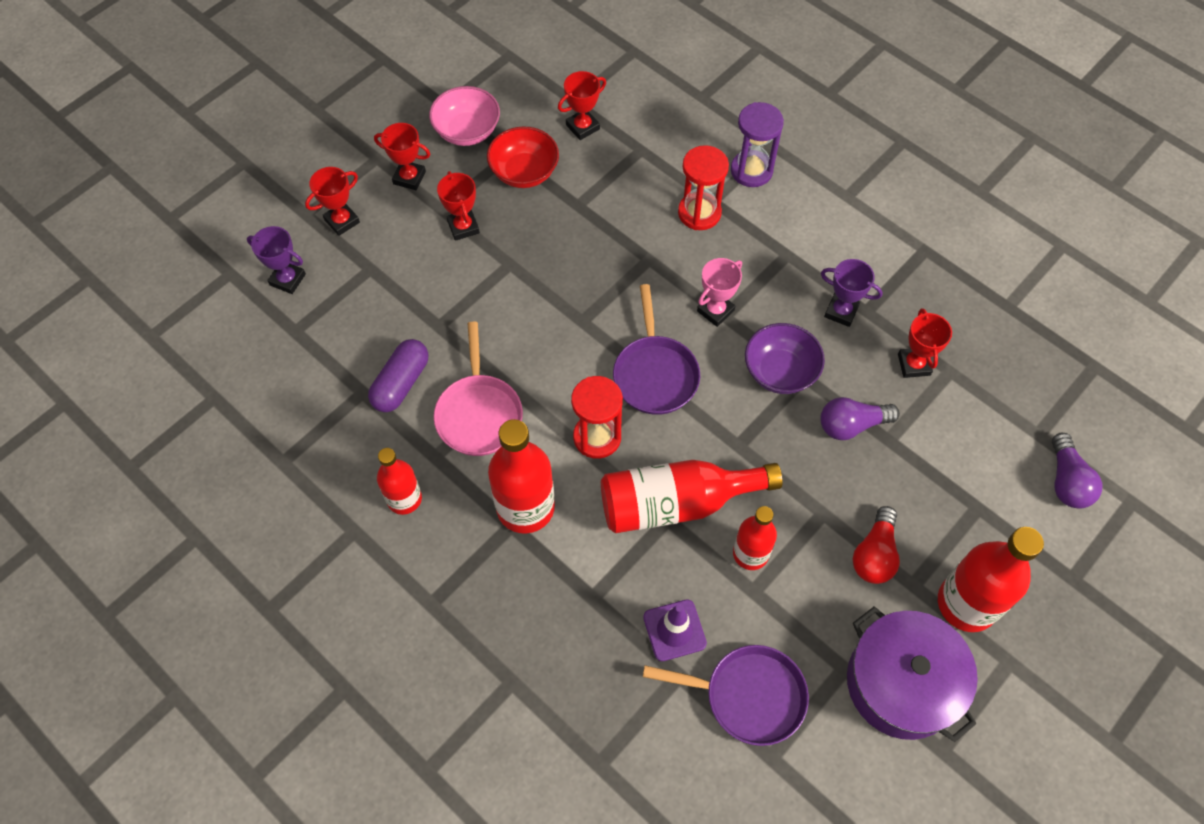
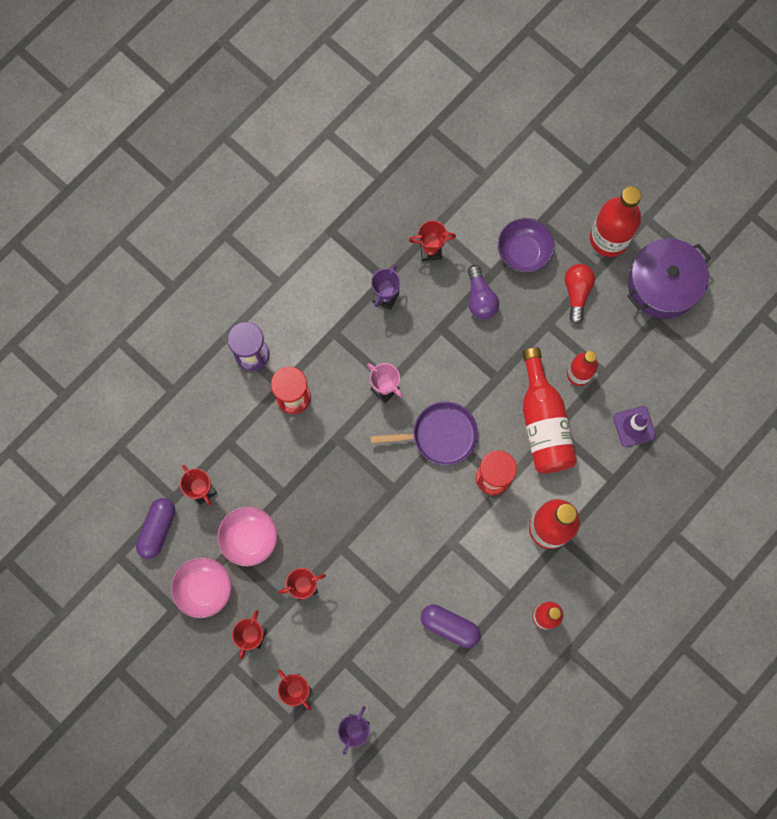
camera: 90 degrees left, 15 degrees up
pink pan [434,322,523,456] -> none
red bowl [487,127,559,188] -> pink bowl [217,506,277,566]
purple pan [643,645,809,746] -> none
purple bowl [745,323,825,394] -> purple bowl moved to [498,218,555,273]
red light bulb [853,506,900,584] -> red light bulb turned 105 degrees counterclockwise [564,264,595,324]
purple light bulb [1052,433,1102,509] -> none
none -> purple capsule [136,498,175,559]

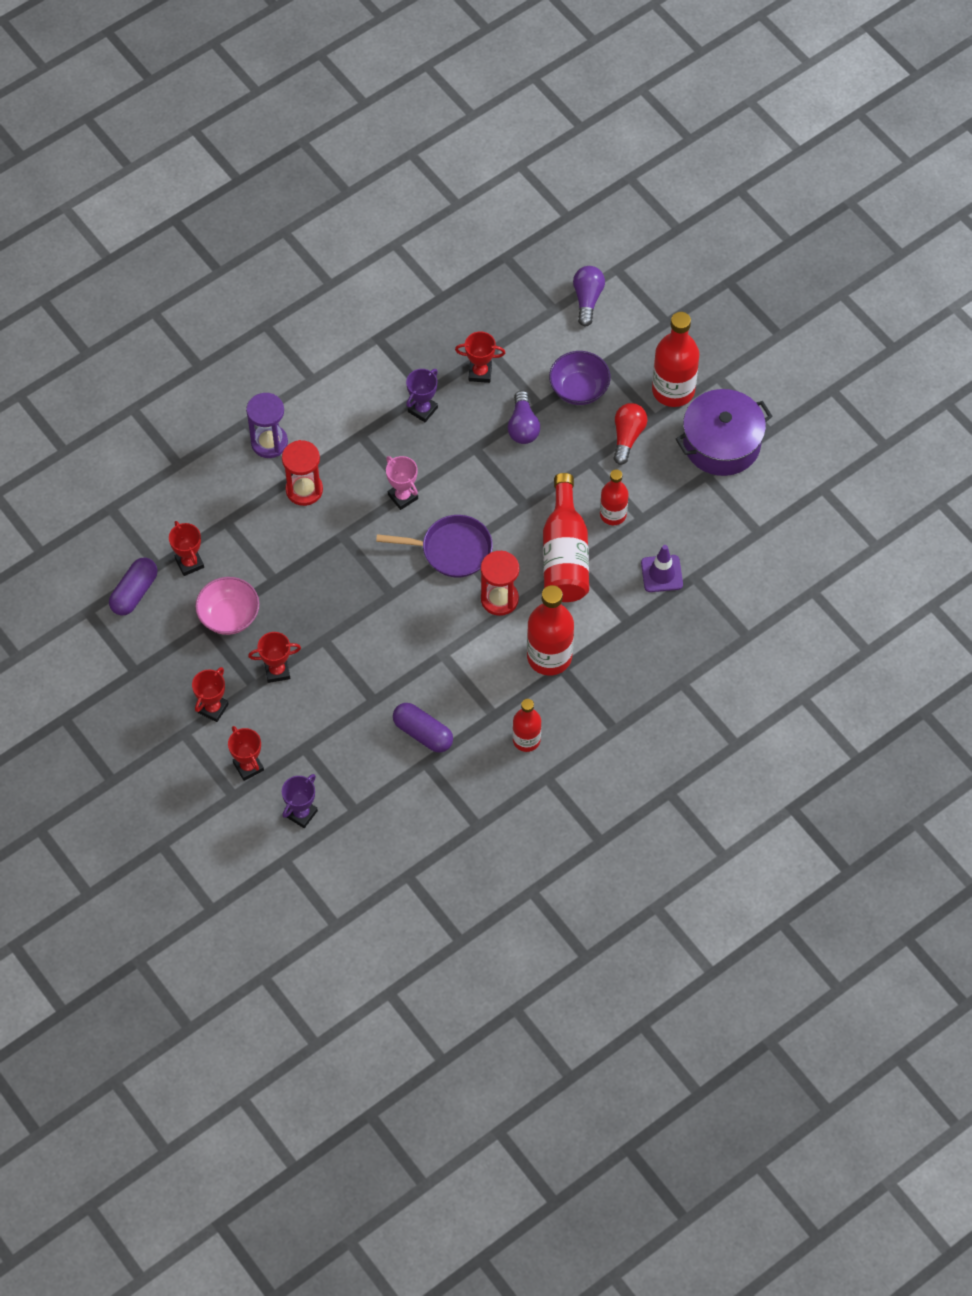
camera: 10 degrees right, 15 degrees down
pink bowl [171,557,231,618] -> none
none -> purple light bulb [573,266,605,326]

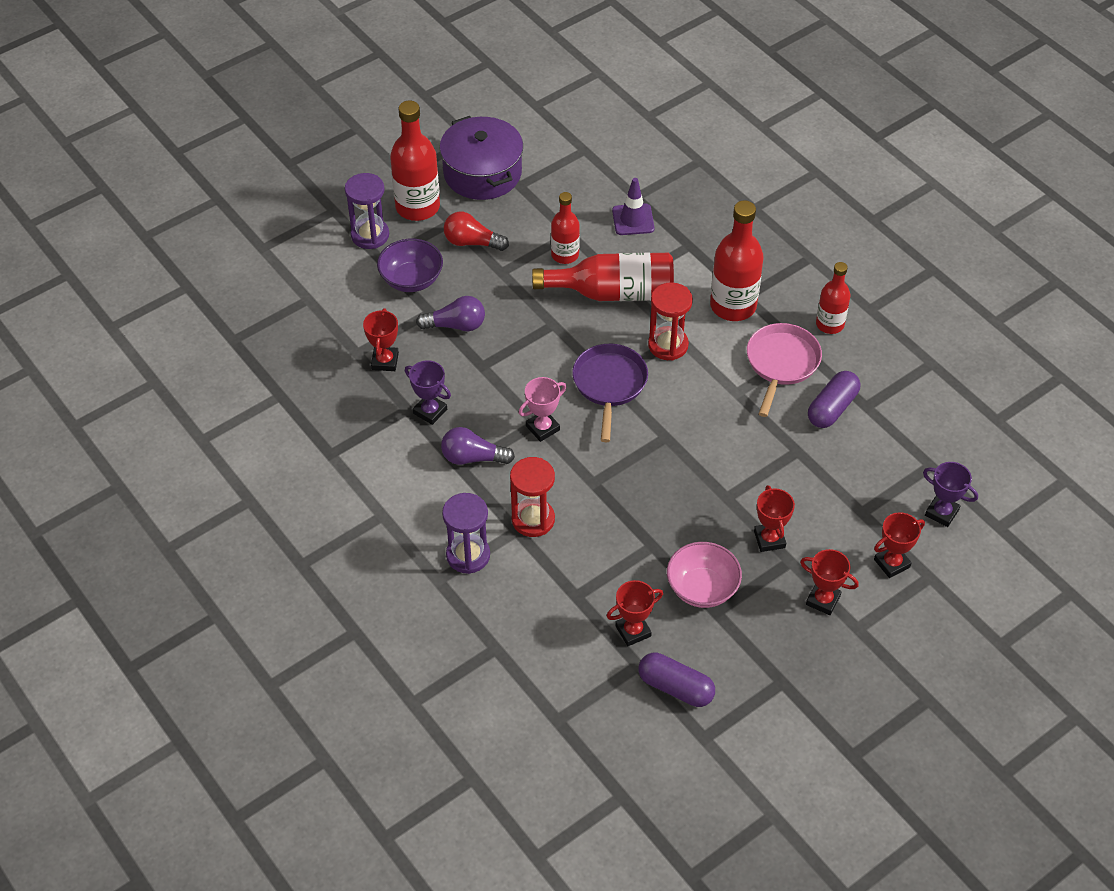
camera: 90 degrees left, 10 degrees down
purple light bulb [573,266,605,326] -> purple light bulb moved to [441,427,515,465]
none -> purple hourglass [345,173,389,249]
none -> pink pan [747,323,822,417]

